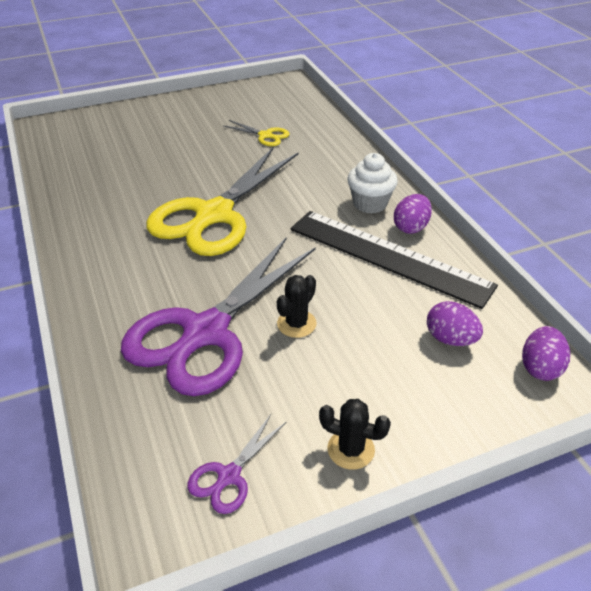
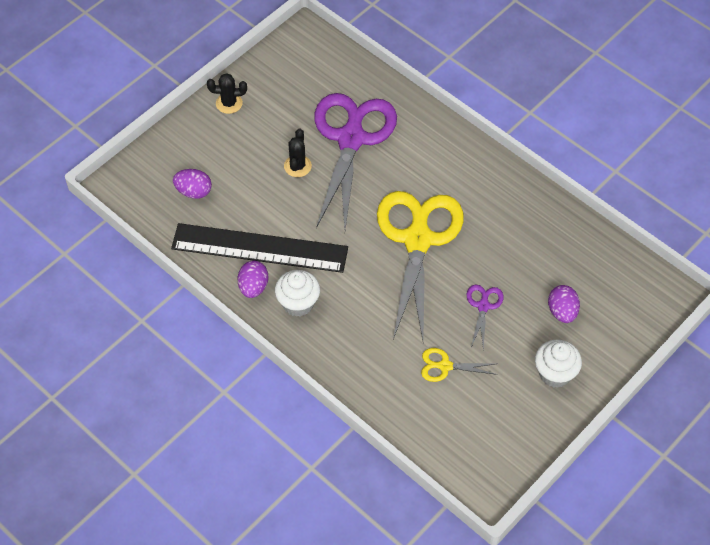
camera: 155 degrees right, 15 degrees up
purple scissors [187,414,287,514] -> purple scissors moved to [467,285,504,350]
purple egg [522,326,570,381] -> purple egg moved to [548,285,580,323]
none -> white cupcake [535,340,582,388]

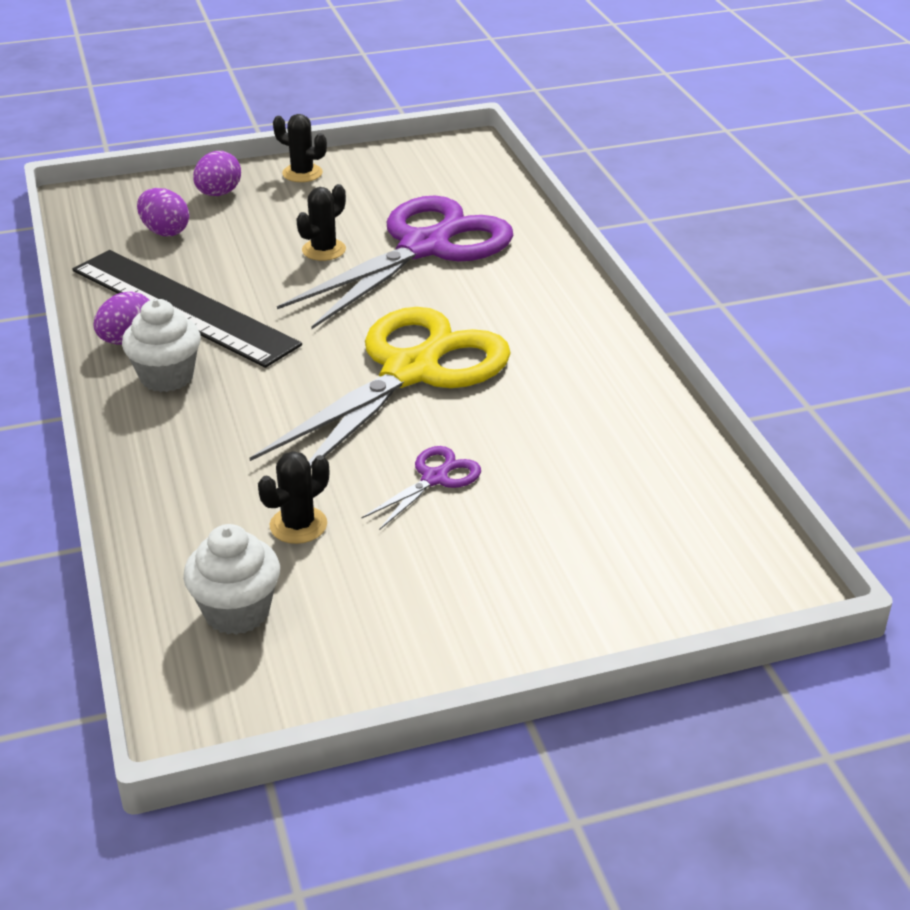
camera: 30 degrees right, 20 degrees down
yellow scissors [421,348,498,382] -> black cactus [258,451,329,544]
white cupcake [535,340,582,388] -> white cupcake moved to [183,524,280,635]
purple egg [548,285,580,323] -> purple egg moved to [193,151,241,196]

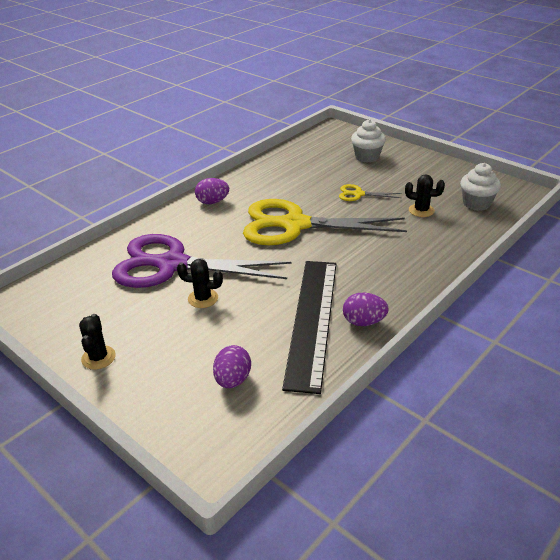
camera: 120 degrees left, 0 degrees up
white cupcake [122,299,201,392] -> white cupcake moved to [351,119,386,163]
purple egg [193,151,241,196] -> purple egg moved to [195,178,229,204]
purple scissors [362,446,481,530] -> yellow scissors [339,184,401,201]

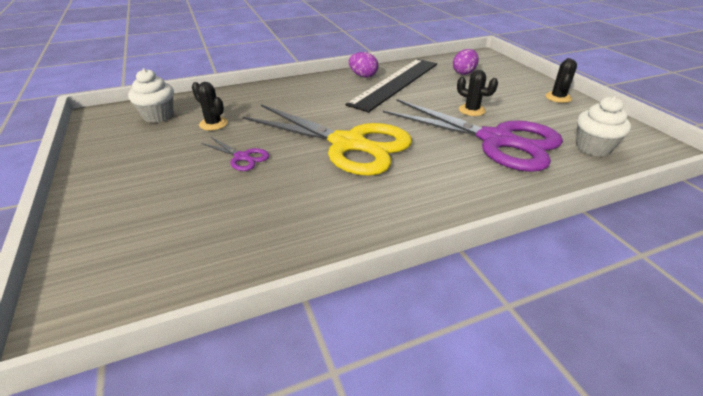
camera: 155 degrees left, 0 degrees up
purple egg [195,178,229,204] -> none
yellow scissors [339,184,401,201] -> purple scissors [201,137,269,171]
white cupcake [351,119,386,163] -> white cupcake moved to [576,96,631,157]

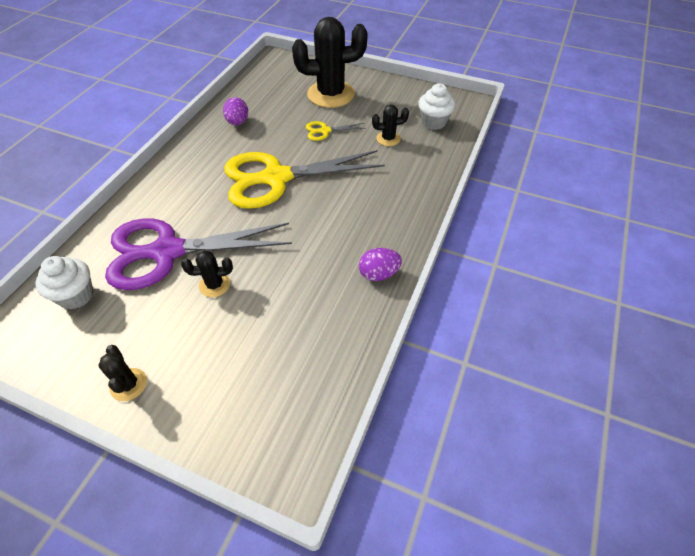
camera: 135 degrees right, 15 degrees up
purple scissors [201,137,269,171] -> yellow scissors [306,121,366,141]
black ruler [346,59,437,112] -> none
purple egg [453,49,479,75] -> purple egg moved to [223,97,248,125]
none -> black cactus [292,17,368,108]

